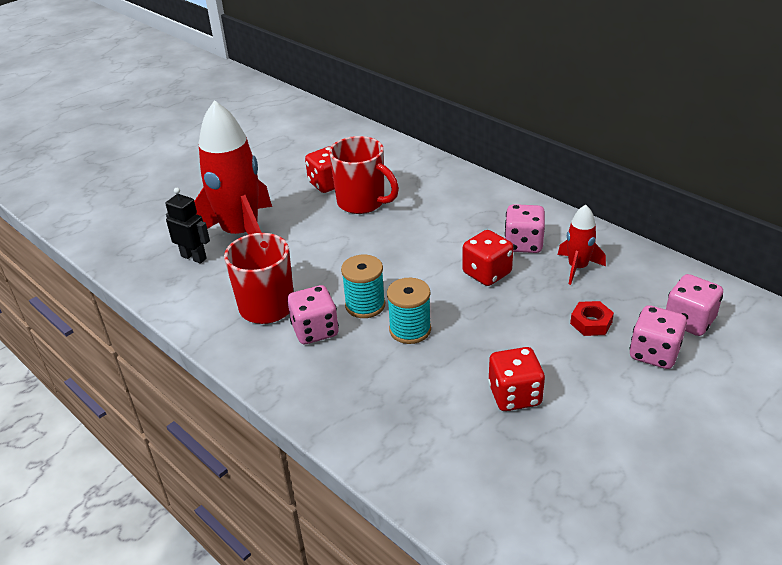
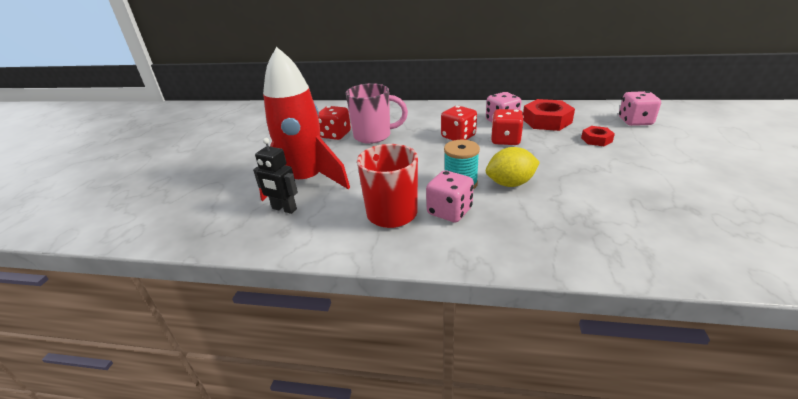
camera: 35 degrees left, 5 degrees down
black robot [166,188,210,264] -> black robot turned 150 degrees counterclockwise [253,138,298,214]
red mug [329,136,399,214] -> pink mug [346,83,408,144]
turquoise spool [387,278,431,344] -> yellow lemon [486,147,540,187]
red dice [488,347,545,411] -> red dice moved to [441,106,477,140]
red rocket [558,204,606,285] -> red nut [523,99,575,131]
pink dice [630,305,687,369] -> none

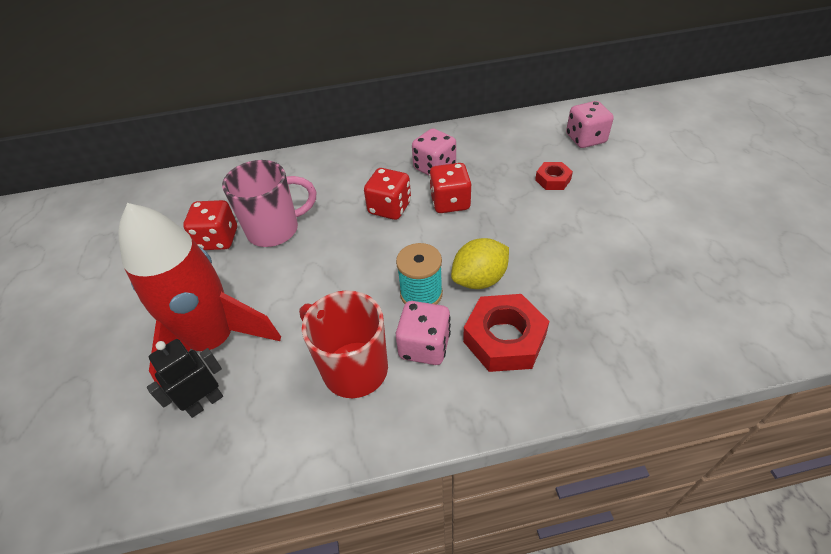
camera: 20 degrees left, 15 degrees up
black robot [253,138,298,214] -> black robot turned 135 degrees clockwise [147,339,223,418]
red nut [523,99,575,131] -> red nut moved to [463,294,549,372]

